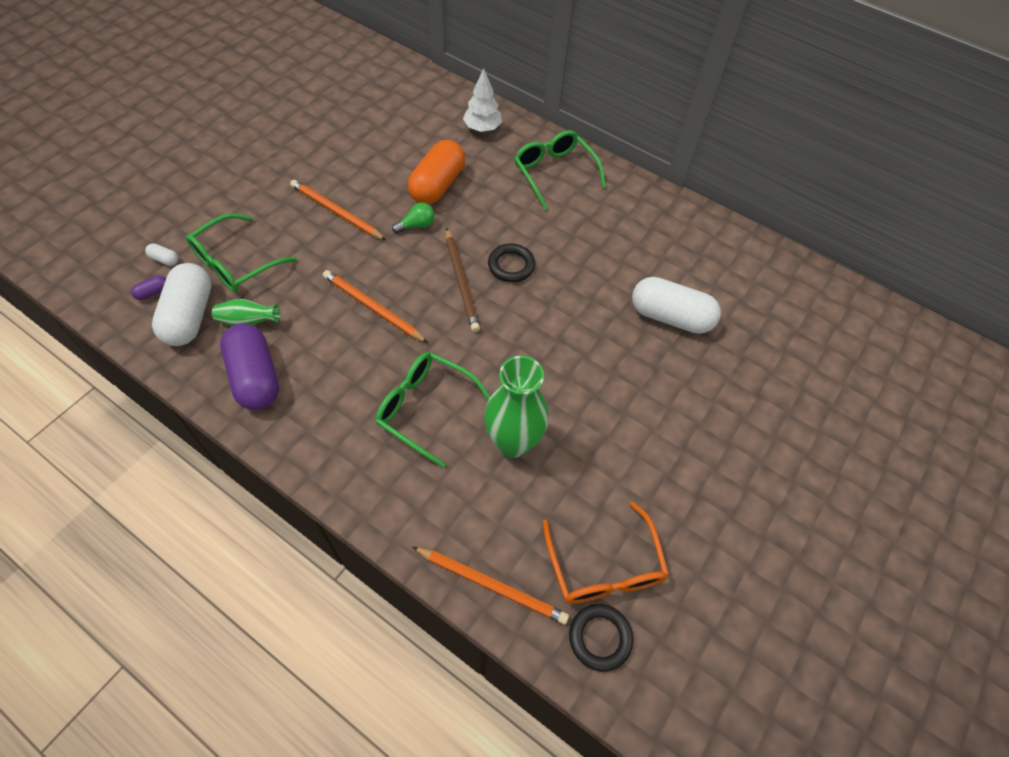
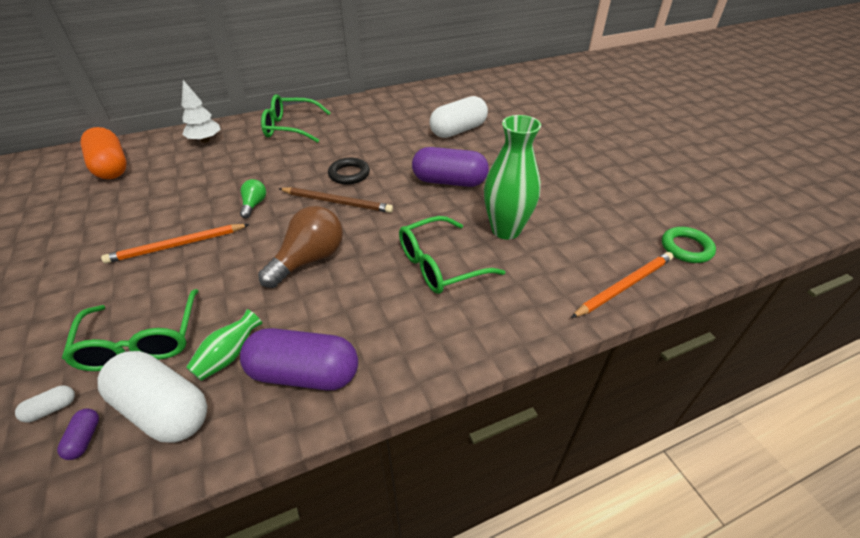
camera: 55 degrees left, 15 degrees down
orange pencil [323,270,428,343] -> brown light bulb [258,206,343,288]
orange capsule [408,140,465,204] -> orange capsule moved to [80,127,127,179]
orange glasses [543,502,669,604] -> none
black ring [569,604,633,672] -> green ring [662,227,716,263]
none -> purple capsule [412,147,489,187]

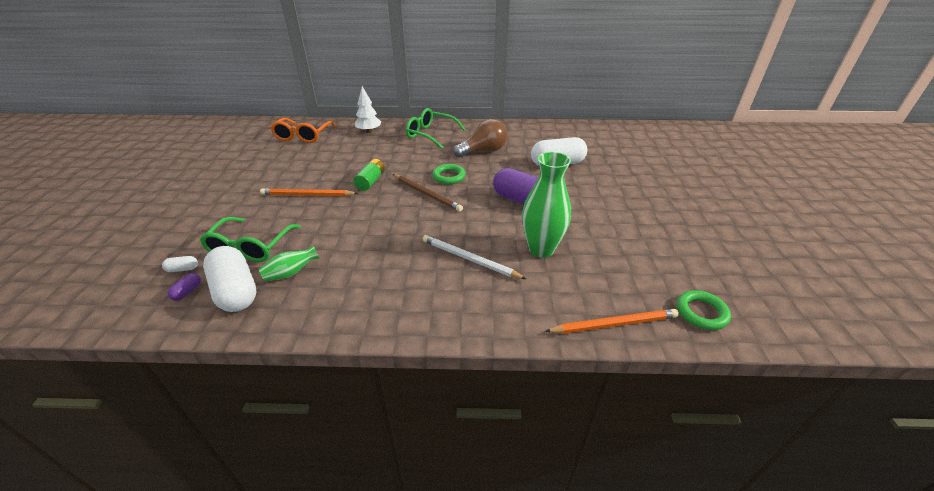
camera: 25 degrees right, 5 degrees down
orange capsule [80,127,127,179] -> orange glasses [270,118,336,143]
green light bulb [240,179,266,218] -> green battery [354,159,385,191]
purple capsule [240,328,358,390] -> none
brown light bulb [258,206,343,288] -> brown light bulb moved to [453,119,507,157]
black ring [328,158,370,185] -> green ring [432,164,466,184]
green glasses [399,216,505,294] -> white pencil [422,235,526,279]

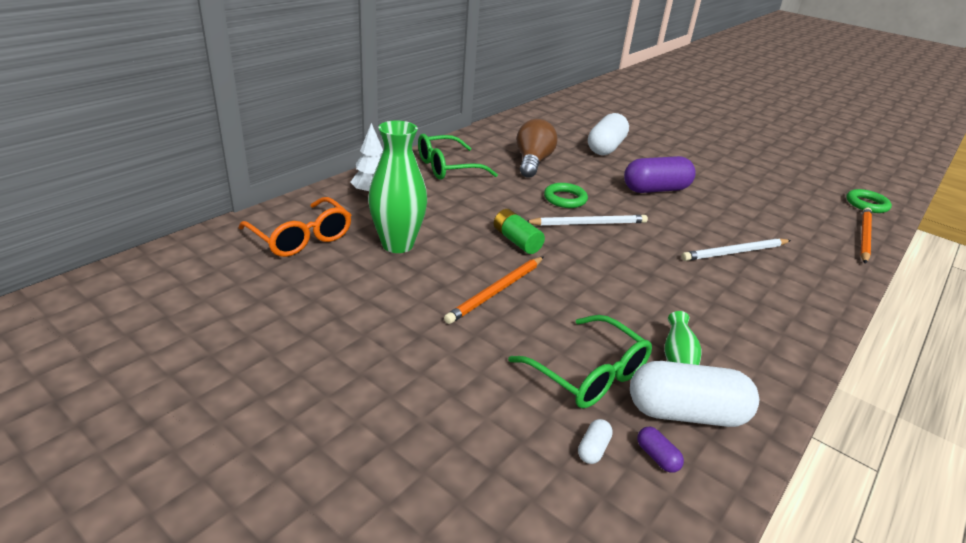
camera: 55 degrees left, 5 degrees down
brown pencil [393,174,463,212] -> white pencil [527,215,648,226]
green vase [522,152,571,258] -> green vase moved to [368,120,427,253]

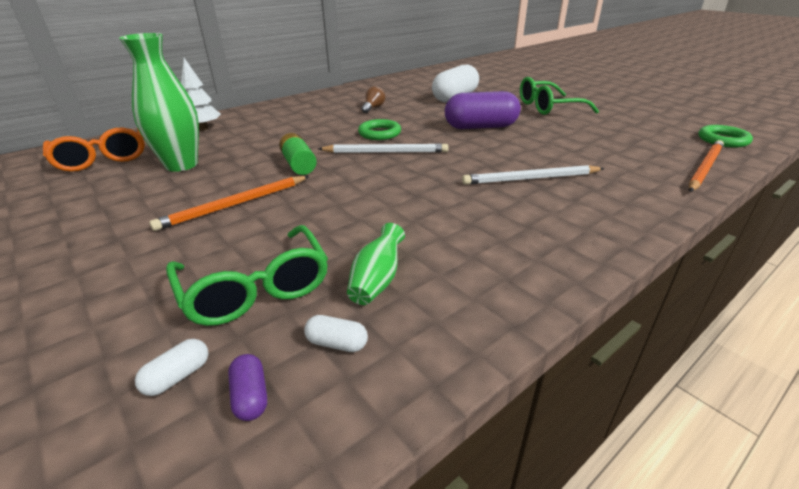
camera: 15 degrees right, 0 degrees up
green glasses [418,134,498,180] -> green glasses moved to [520,77,599,115]
brown light bulb [516,119,557,178] -> brown light bulb [362,86,385,113], size x0.52
white capsule [630,361,759,427] -> white capsule [304,315,368,352], size x0.40

